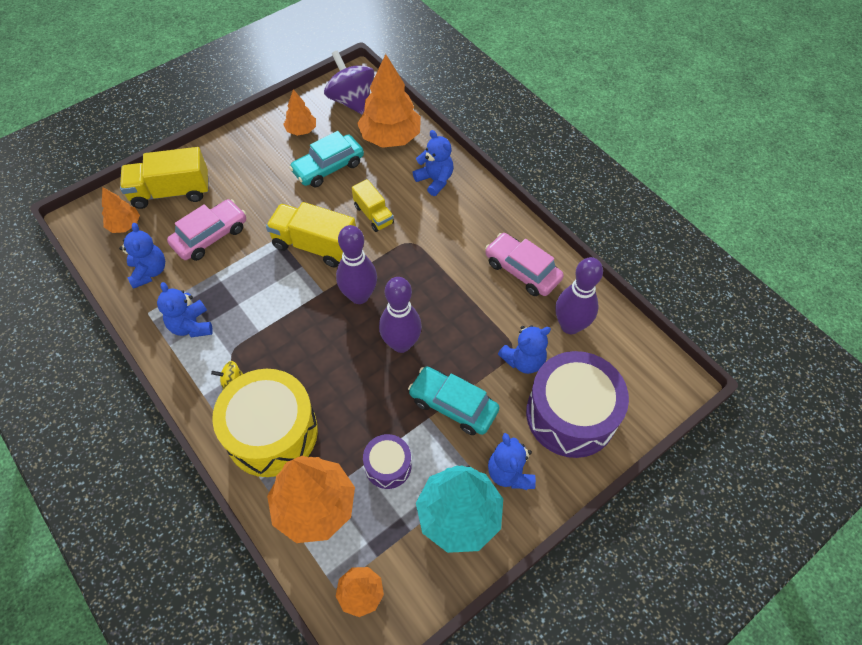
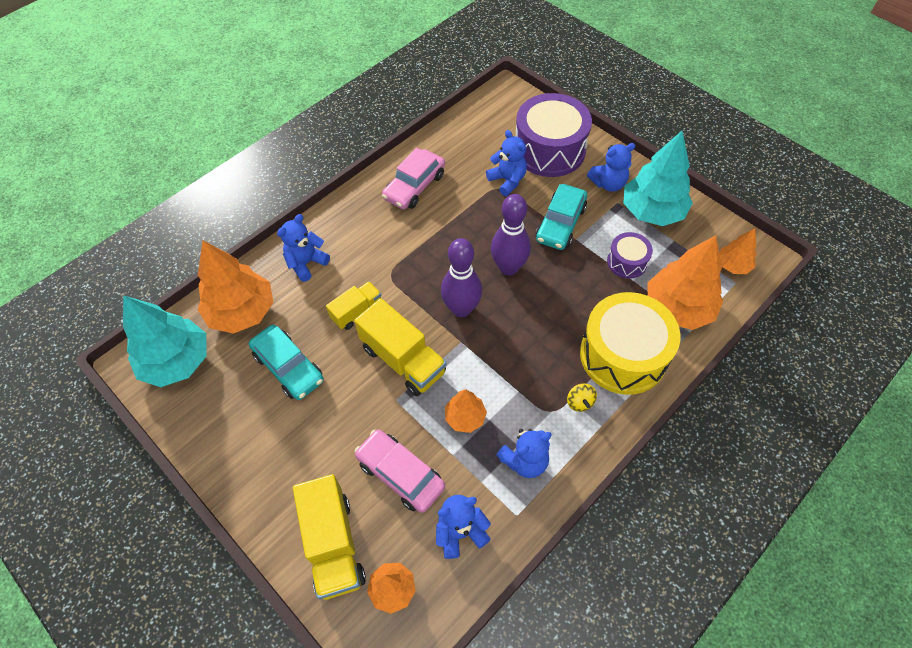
camera: 95 degrees left, 0 degrees up
yellow truck [266,202,356,267] -> yellow truck turned 60 degrees counterclockwise [354,298,446,396]
orange tree [283,89,316,136] -> orange tree moved to [445,389,487,433]
purple spinning top [324,50,374,115] -> turquoise tree [123,295,207,387]
purple bowling pin [555,257,603,334] -> none

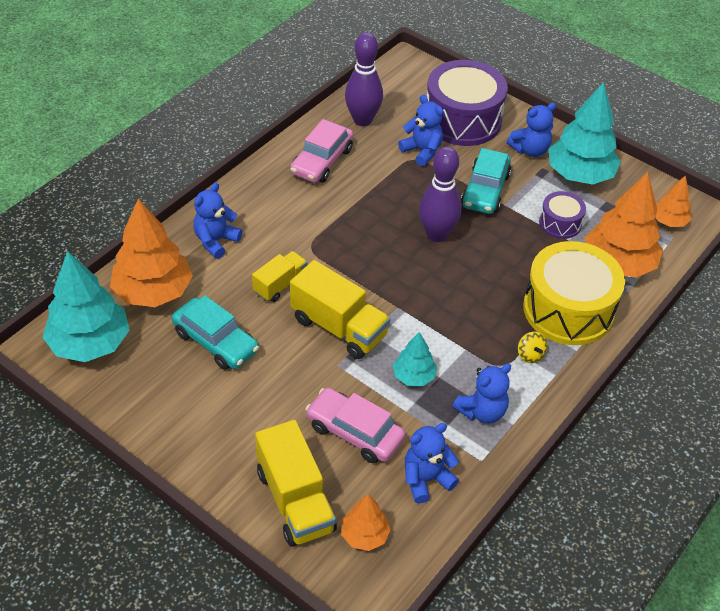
camera: 10 degrees left, 10 degrees down
purple bowling pin [441,238,482,317] -> purple bowling pin moved to [345,32,383,126]
orange tree [445,389,487,433] -> turquoise tree [393,332,437,386]

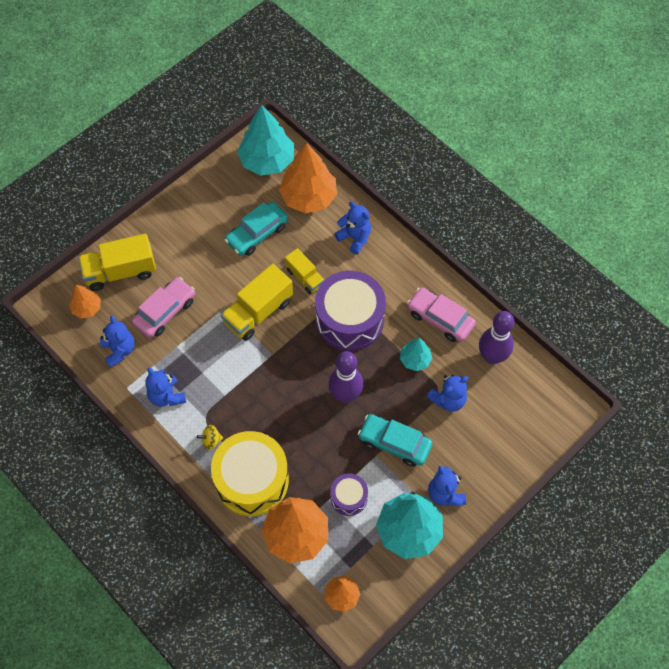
camera: 100 degrees right, 15 degrees up
turquoise tree [393,332,437,386] -> turquoise tree moved to [400,338,432,371]
purple drum [427,60,508,146] -> purple drum moved to [315,271,386,351]

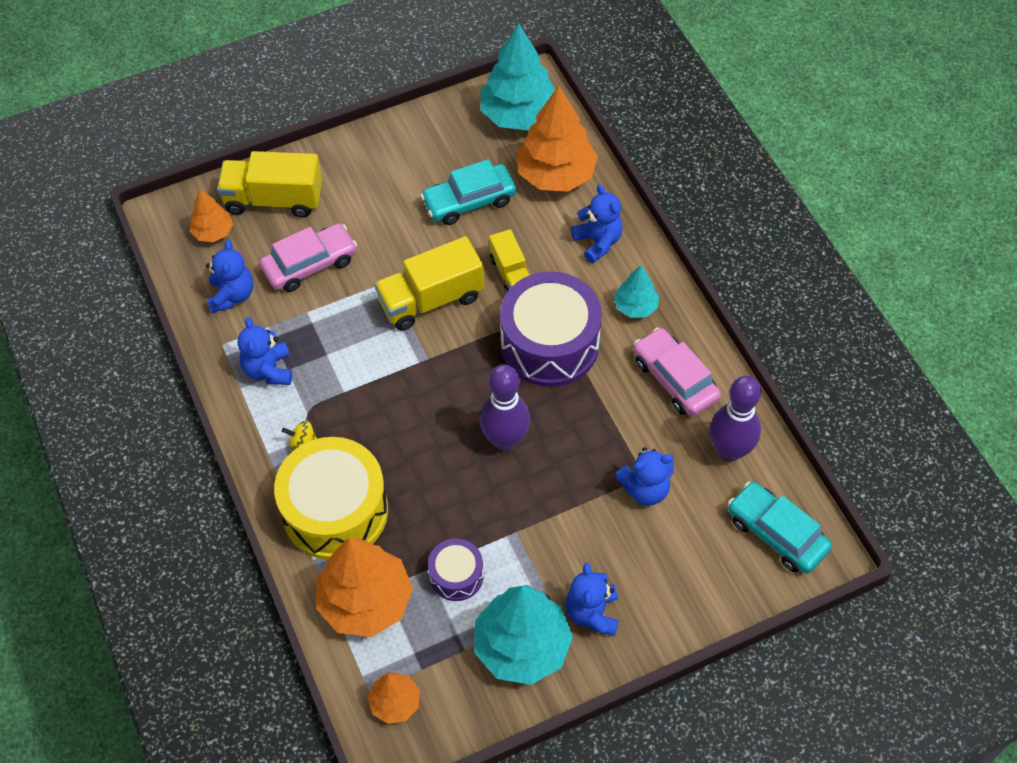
camera: 20 degrees right, 5 degrees down
turquoise car [358,414,433,467] -> turquoise car moved to [728,482,832,574]
turquoise tree [400,338,432,371] -> turquoise tree moved to [614,265,659,318]

